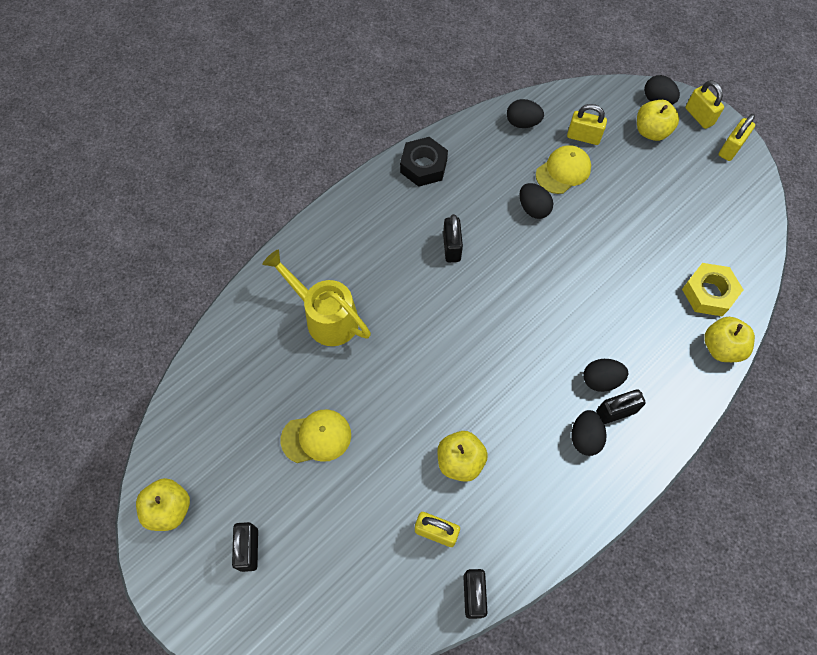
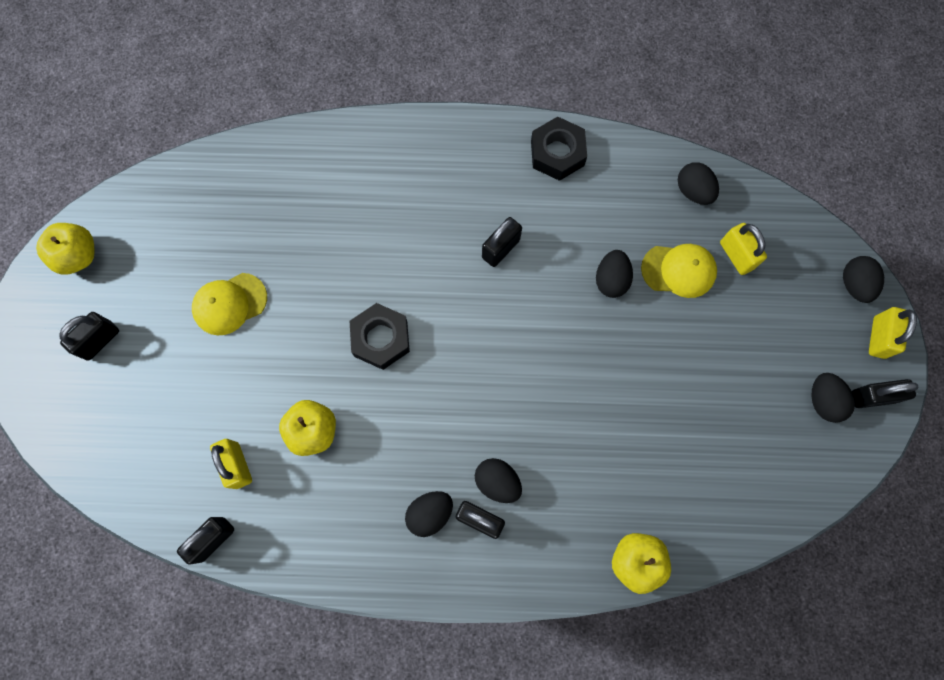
camera: 45 degrees right, 10 degrees up
yellow watering can [262,249,371,346] -> none
yellow cap [281,409,351,463] -> yellow cap turned 120 degrees clockwise [192,273,267,335]
yellow apple [637,100,679,141] -> none
yellow nut [682,263,743,316] -> none
yellow padlock [719,114,755,161] -> black padlock [852,379,918,408]
none -> black nut [349,303,410,370]
none -> black egg [811,373,855,423]

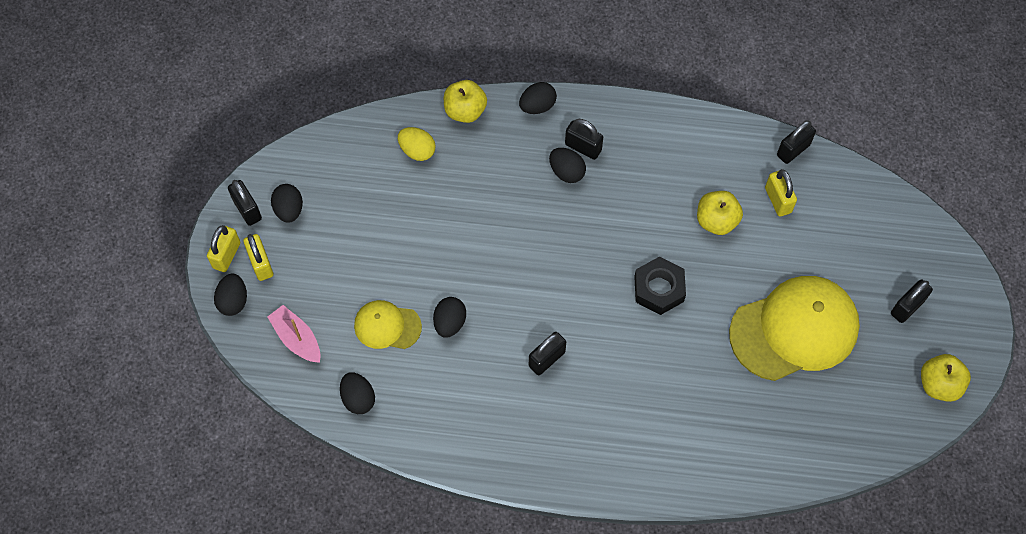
camera: 175 degrees left, 10 degrees down
yellow cap [192,273,267,335] -> yellow cap [729,276,860,381], size x1.95
black egg [405,491,453,537] -> black egg moved to [519,82,557,114]
black nut [531,116,587,181] -> none
yellow padlock [720,223,767,275] -> yellow padlock moved to [243,234,273,281]
black padlock [852,379,918,408] -> black padlock turned 60 degrees clockwise [228,180,262,226]
none -> pink boat [268,305,320,363]
none -> yellow egg [398,127,436,161]

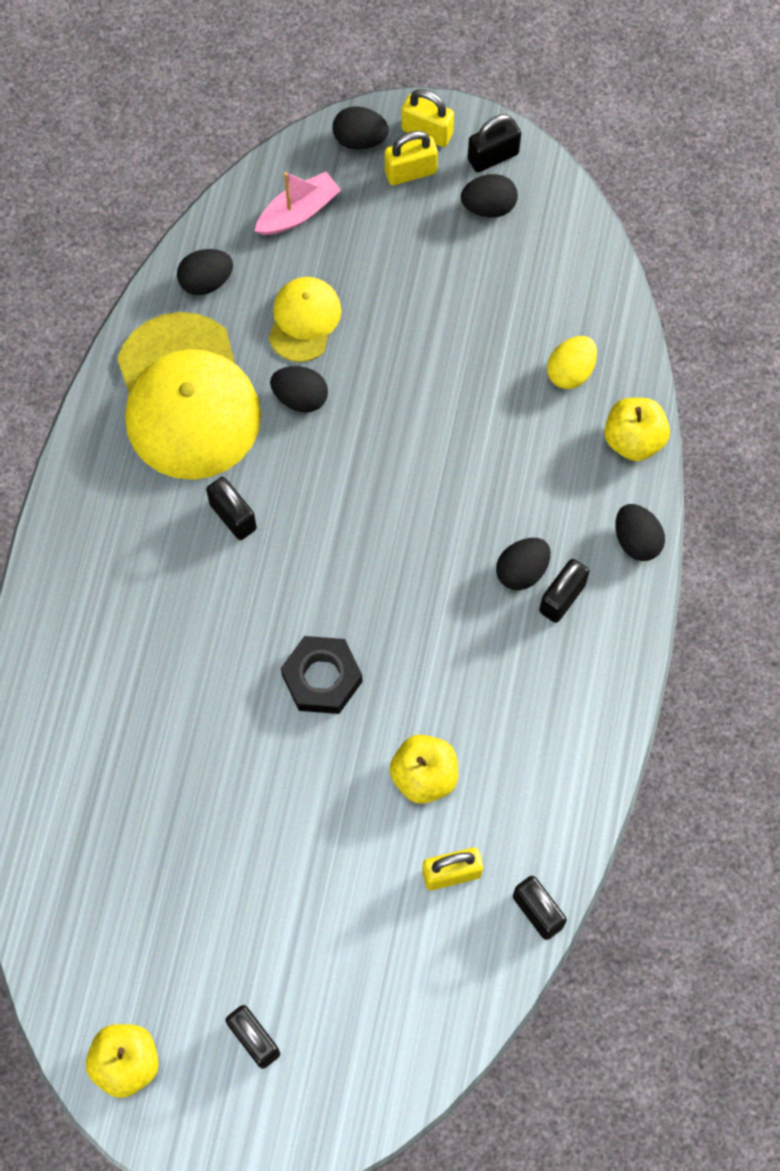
camera: 95 degrees right, 5 degrees up
yellow cap [729,276,860,381] -> yellow cap moved to [117,312,261,480]

